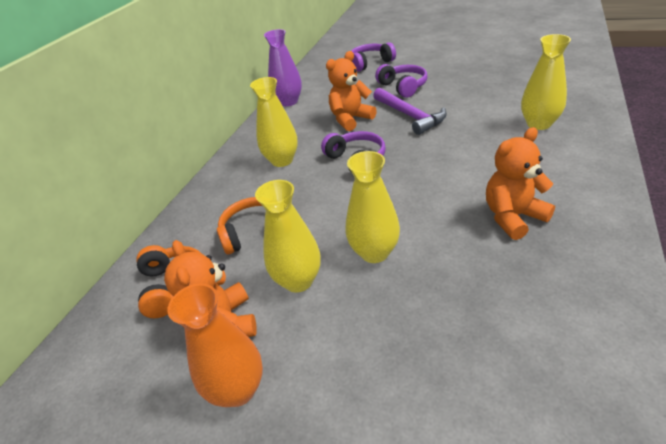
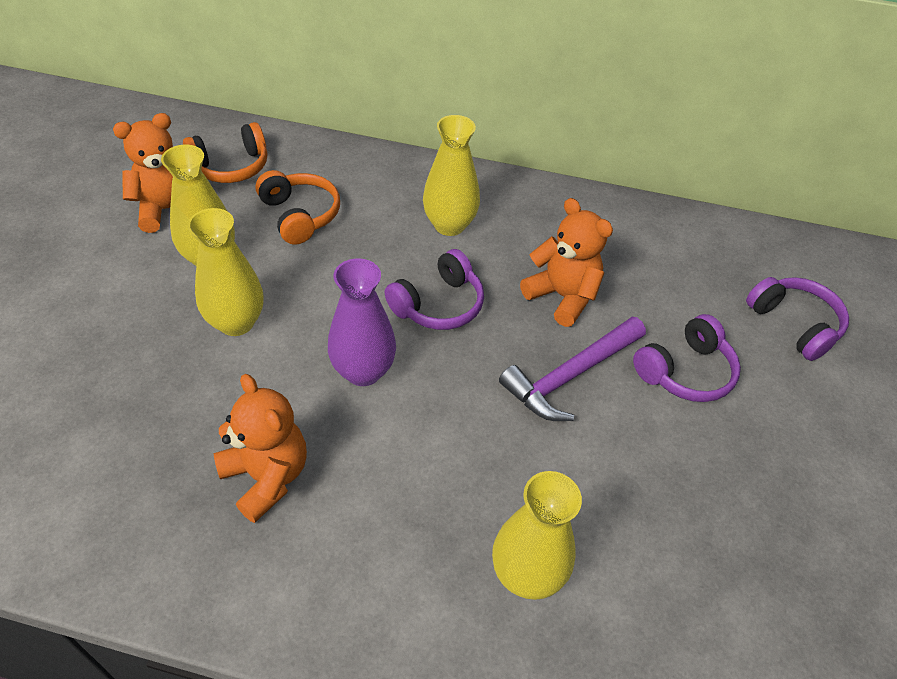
camera: 75 degrees right, 10 degrees up
orange vase [167,283,263,407] -> none
purple vase [264,29,302,106] -> purple vase moved to [328,258,396,386]

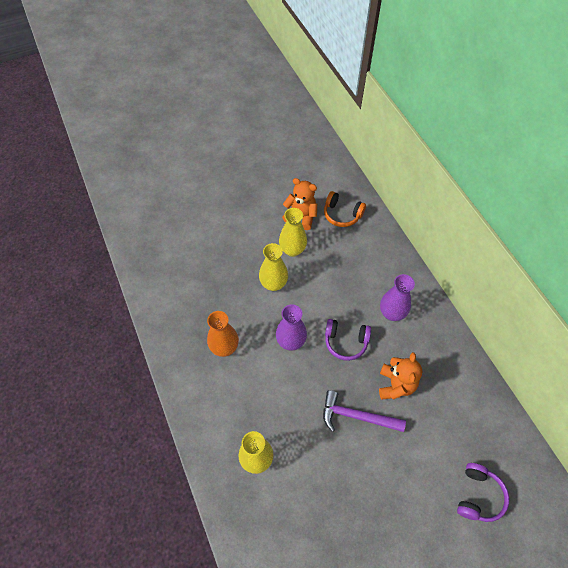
camera: 55 degrees right, 10 degrees up
orange teddy bear [214,374,307,523] -> orange vase [207,311,239,357]
orange headphones [256,170,340,244] -> none
yellow vase [423,115,480,236] -> purple vase [380,274,415,321]
purple headphones [633,314,741,402] -> none

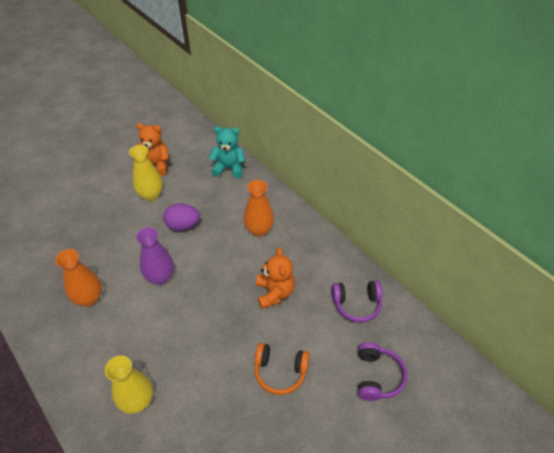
camera: 15 degrees left, 10 degrees down
yellow vase [259,243,288,291] -> none
purple hammer [323,390,406,432] -> none
orange headphones [324,191,366,227] -> orange headphones moved to [254,343,310,395]
purple headphones [325,319,371,361] -> purple headphones moved to [332,281,382,323]
purple vase [380,274,415,321] -> orange vase [244,180,274,237]
none -> purple egg [163,203,200,231]
none -> turquoise teddy bear [209,126,246,178]

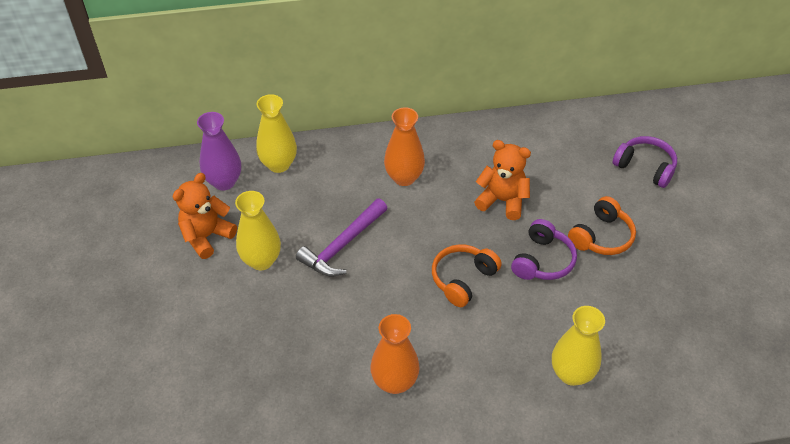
camera: 60 degrees left, 0 degrees up
purple vase [136,227,174,285] -> purple vase moved to [197,112,241,191]
purple egg [163,203,200,231] -> purple hammer [296,199,388,277]
turquoise teddy bear [209,126,246,178] -> yellow vase [256,94,297,173]
purple headphones [332,281,382,323] -> purple headphones moved to [511,219,577,280]
none -> orange headphones [432,244,502,307]

